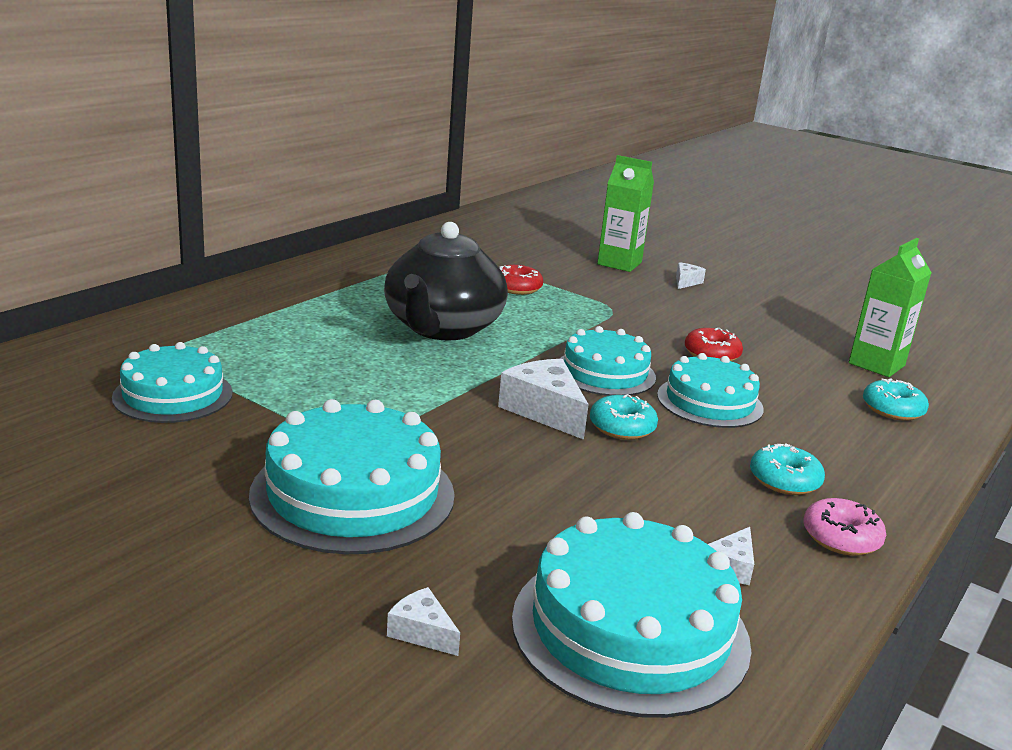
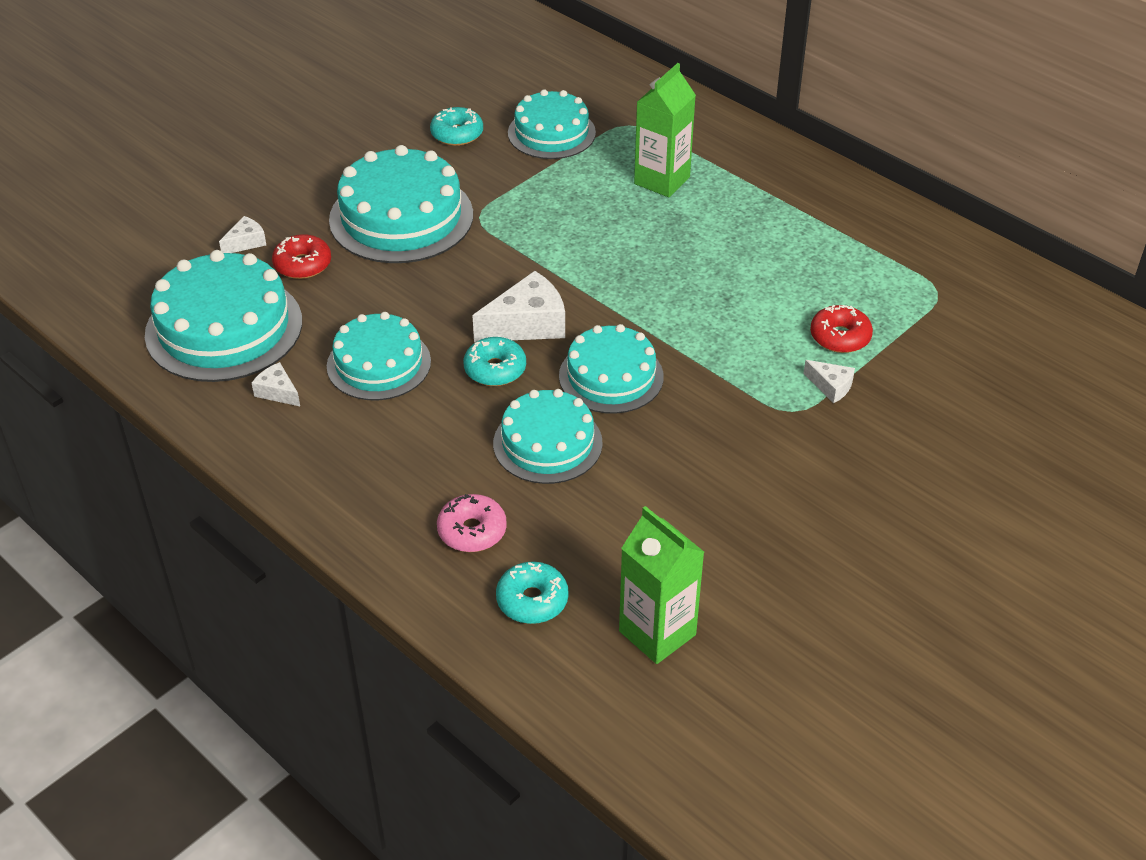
camera: 100 degrees right, 20 degrees up
black teapot [384,222,508,340] -> none
green carton [597,155,654,272] -> green carton moved to [634,63,696,197]
white cheese [676,262,706,289] -> white cheese moved to [803,360,855,403]
red donut [685,328,743,361] -> red donut moved to [272,234,331,279]
turquoise donut [750,444,825,495] -> turquoise donut moved to [430,107,483,146]
pink donut [803,498,886,556] -> pink donut moved to [437,494,507,552]
none -> turquoise cake [327,312,431,400]

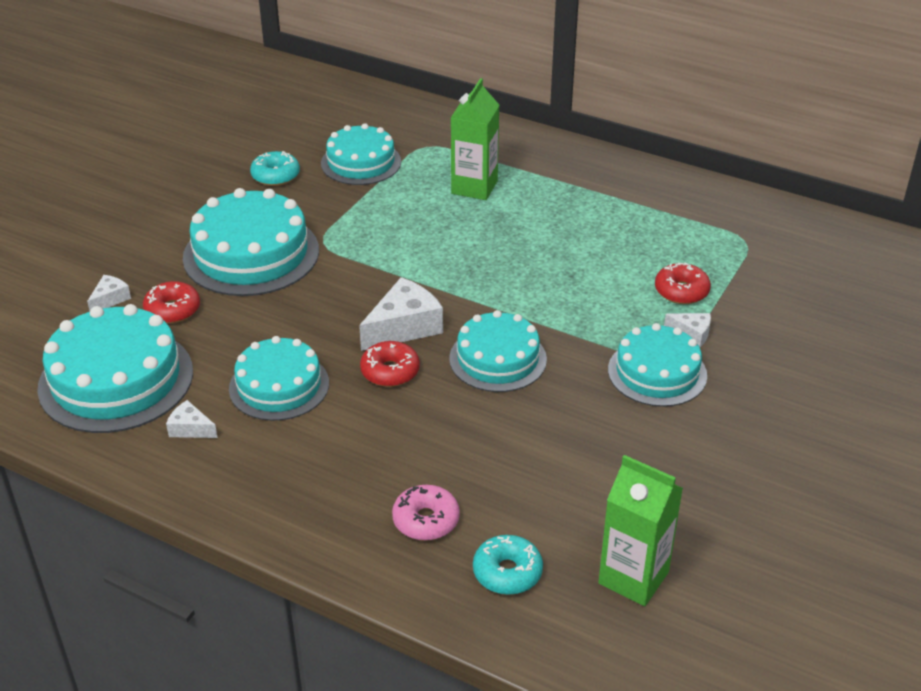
camera: 15 degrees left, 5 degrees down
turquoise donut [463,337,526,386] -> red donut [360,341,420,387]
turquoise cake [493,389,603,484] -> turquoise cake moved to [608,323,707,407]

